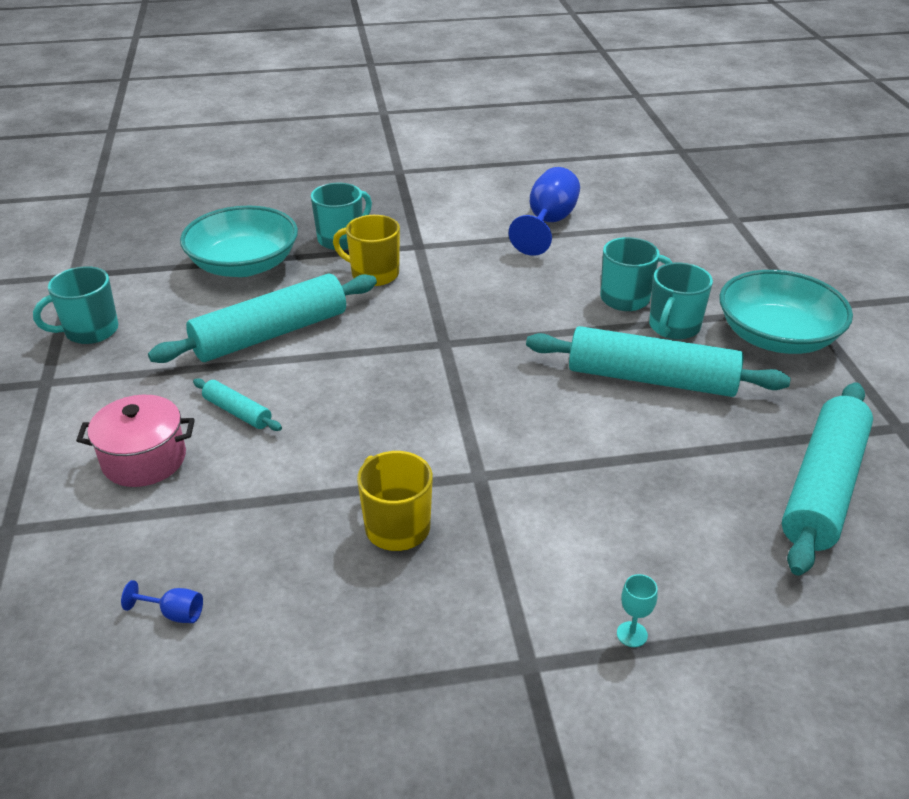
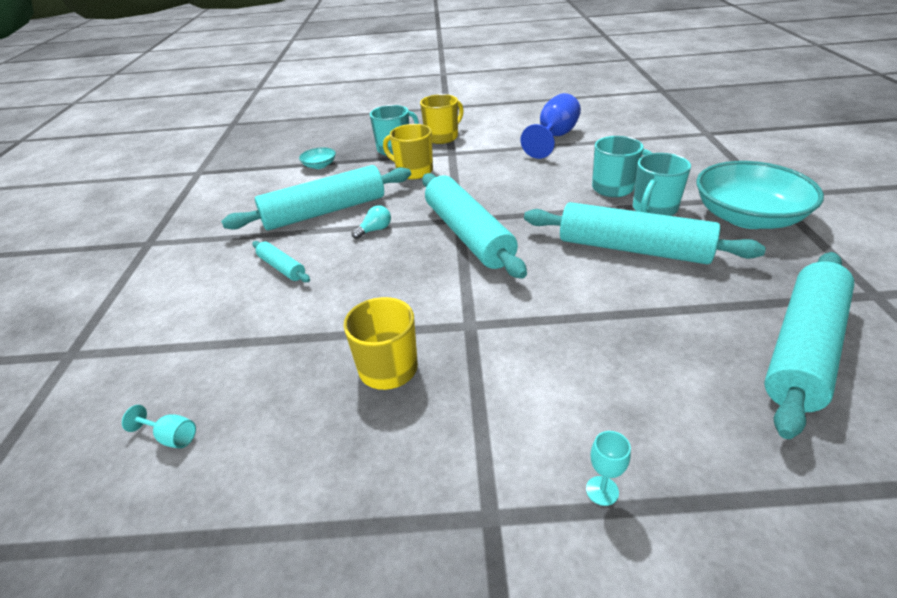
camera: 10 degrees right, 0 degrees up
turquoise mug [33,266,118,344] -> none
pink pot [76,395,195,487] -> none
blue goblet [121,580,203,623] -> turquoise goblet [122,405,196,448]
turquoise bowl [180,205,298,277] -> turquoise bowl [299,147,336,169], size x0.42
none -> turquoise light bulb [352,205,391,239]
none -> yellow mug [420,94,464,144]
none -> turquoise rolling pin [422,173,527,279]

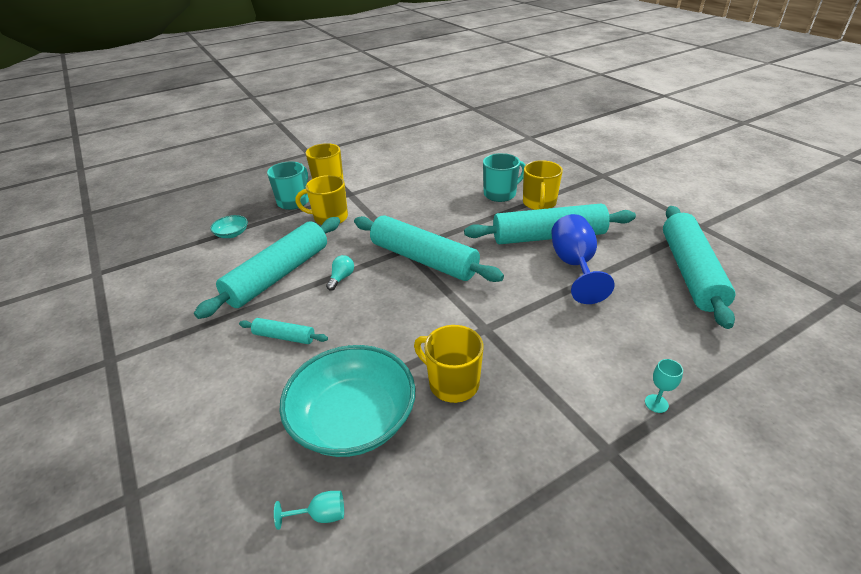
camera: 30 degrees left, 0 degrees up
blue goblet [521,93,581,159] -> blue goblet moved to [551,214,615,304]
turquoise mug [633,153,691,216] -> yellow mug [523,160,563,210]
turquoise bowl [696,161,824,229] -> turquoise bowl moved to [279,345,415,457]

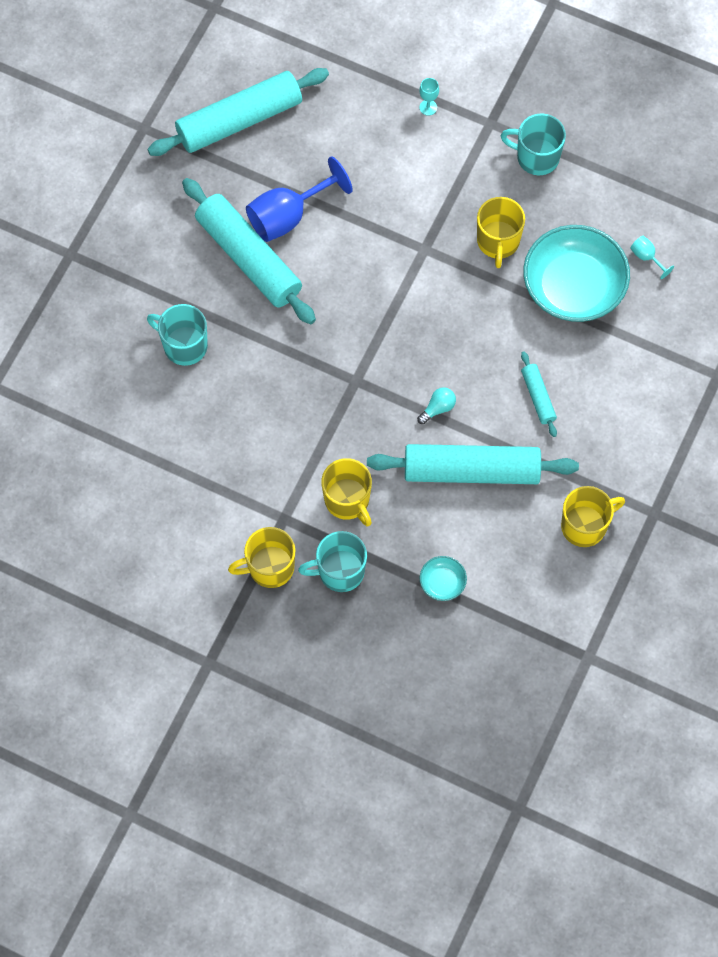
camera: 125 degrees left, 30 degrees up
turquoise light bulb [326,255,354,291] -> turquoise light bulb turned 150 degrees clockwise [417,387,456,424]
turquoise rolling pin [354,215,504,282] -> none
yellow mug [523,160,563,210] -> yellow mug moved to [561,486,625,547]
none -> turquoise mug [501,114,566,175]

